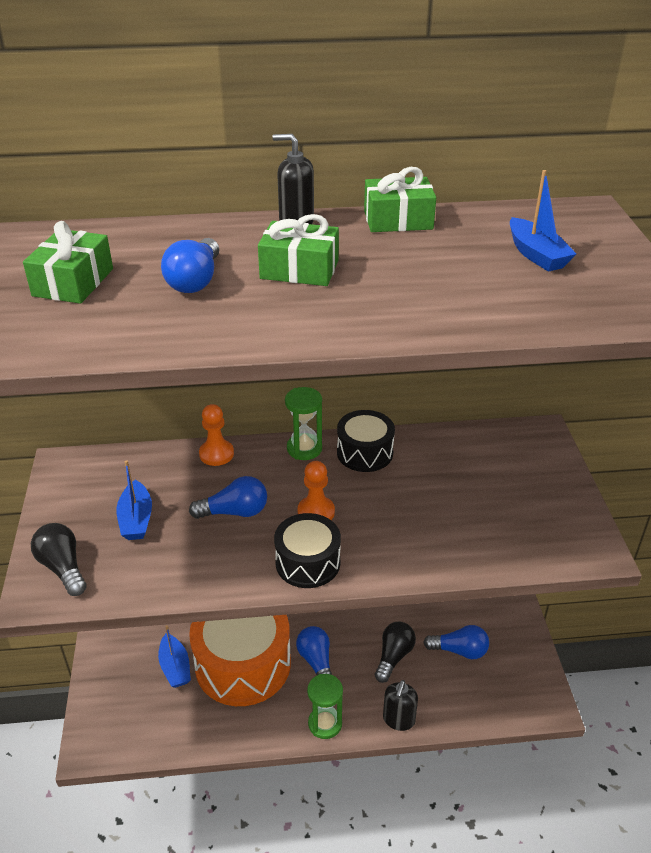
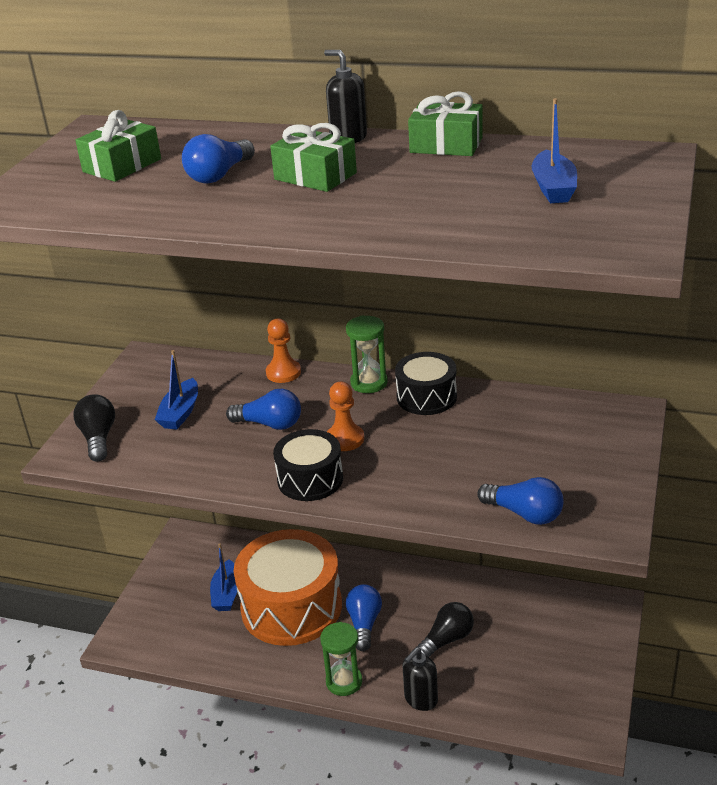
camera: 25 degrees right, 5 degrees down
blue light bulb [423,625,489,659] -> blue light bulb moved to [477,477,563,525]

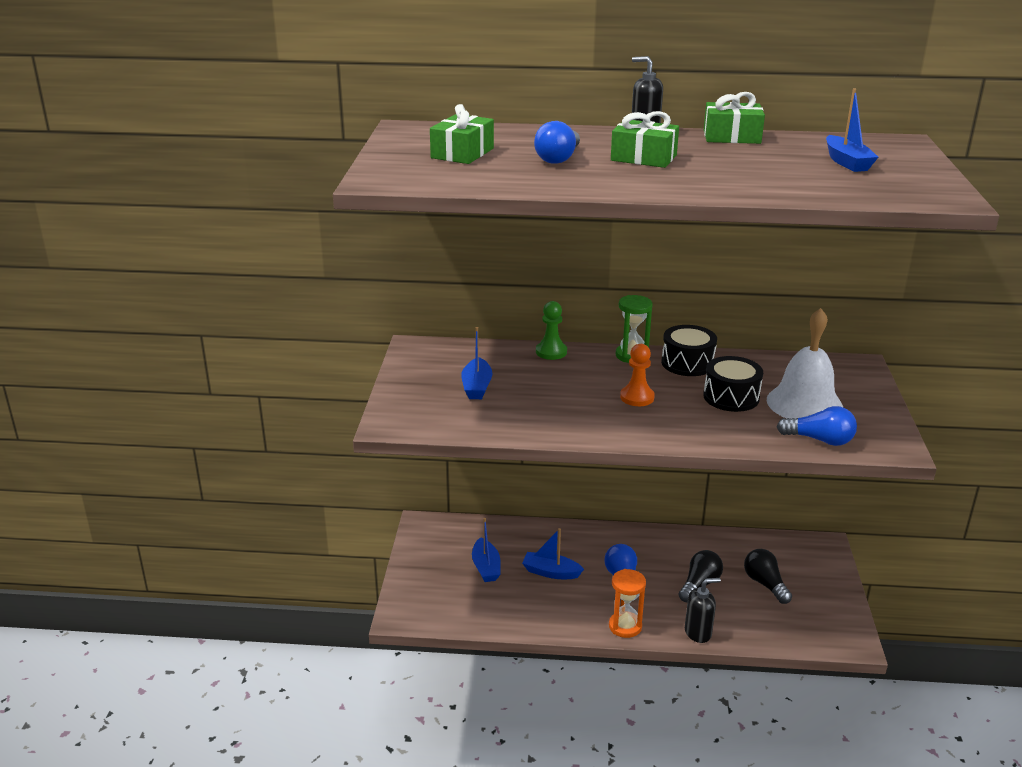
camera: 15 degrees left, 5 degrees down
black light bulb [73,394,115,462] -> black light bulb moved to [744,549,792,604]
blue light bulb [226,389,301,430] -> none
orange drum [234,529,342,646] -> blue boat [522,528,584,579]
orange pawn [266,319,301,383] -> green pawn [536,301,567,360]
black drum [273,429,343,501] -> black drum moved to [703,356,763,412]
green hourglass [320,622,362,696] -> orange hourglass [609,569,646,638]
black soap dispenser [403,647,438,711] -> black soap dispenser turned 135 degrees counterclockwise [685,578,721,643]
none -> white bell [767,308,843,419]

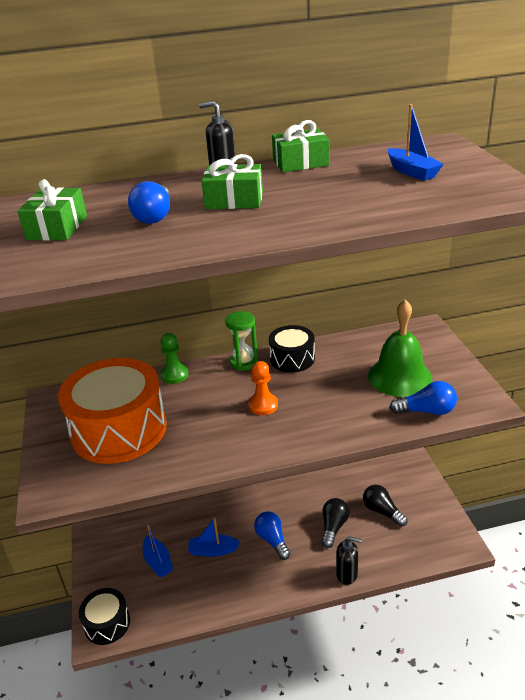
camera: 15 degrees left, 5 degrees up
blue boat [461,327,493,399] -> orange drum [58,358,167,464]
orange hourglass [609,569,646,638] -> none
black soap dispenser [685,578,721,643] -> black soap dispenser turned 45 degrees clockwise [336,536,362,585]
black drum [703,356,763,412] -> black drum moved to [79,588,130,645]
white bell [767,308,843,419] -> green bell [368,300,432,397]

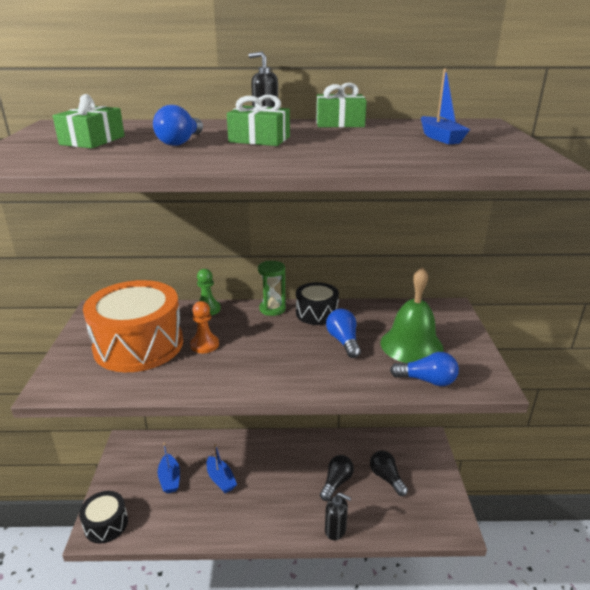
camera: 10 degrees right, 5 degrees down
blue boat [188,517,241,557] -> blue boat turned 135 degrees counterclockwise [207,444,237,493]
orange pawn [248,361,278,415] -> orange pawn moved to [190,301,219,353]
blue light bulb [254,511,291,560] -> blue light bulb moved to [326,309,361,358]

